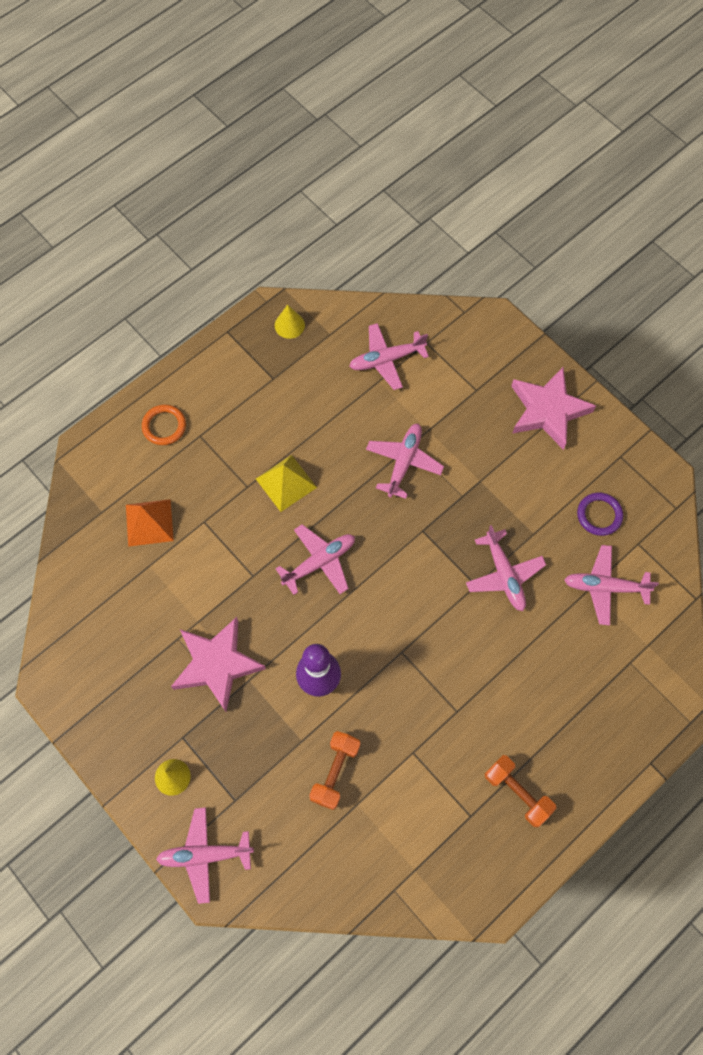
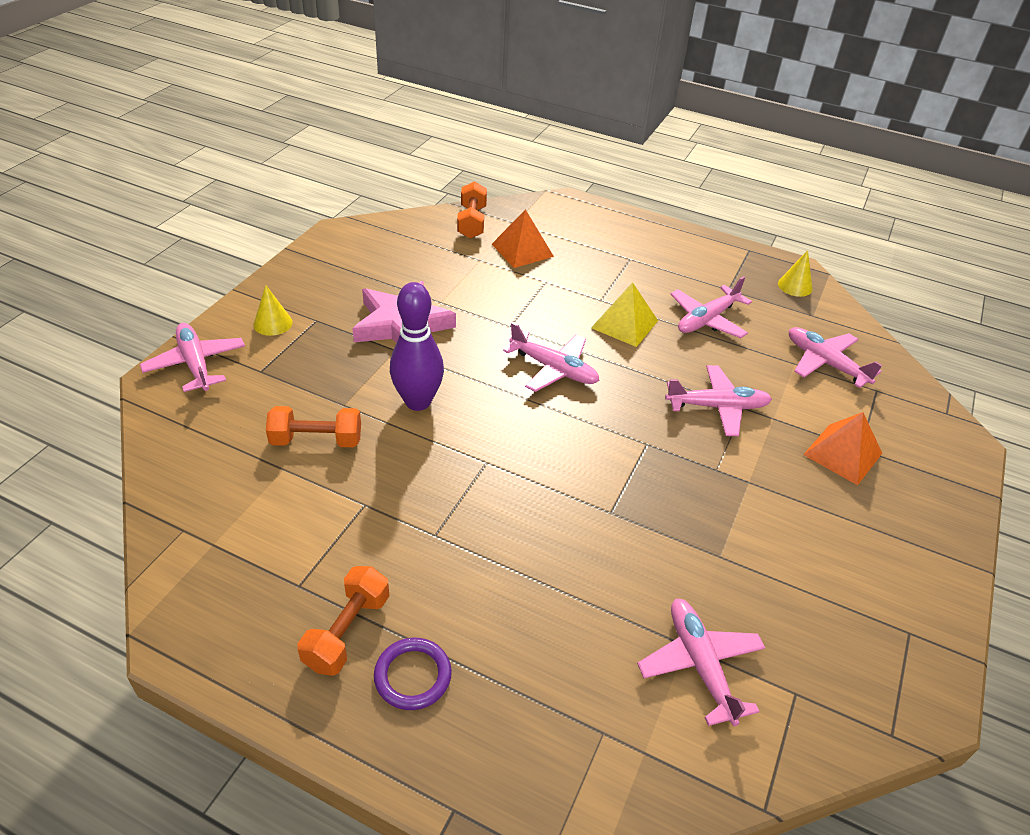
camera: 65 degrees right, 25 degrees down
orange ring [142,404,186,445] -> none
pink plane [466,525,546,611] -> pink plane moved to [671,276,752,338]
pink star [511,367,596,450] -> none
purple ring [577,493,623,536] -> purple ring moved to [374,637,452,710]
none -> orange dumbbell [457,181,487,239]
none -> orange pyramid [803,412,882,485]

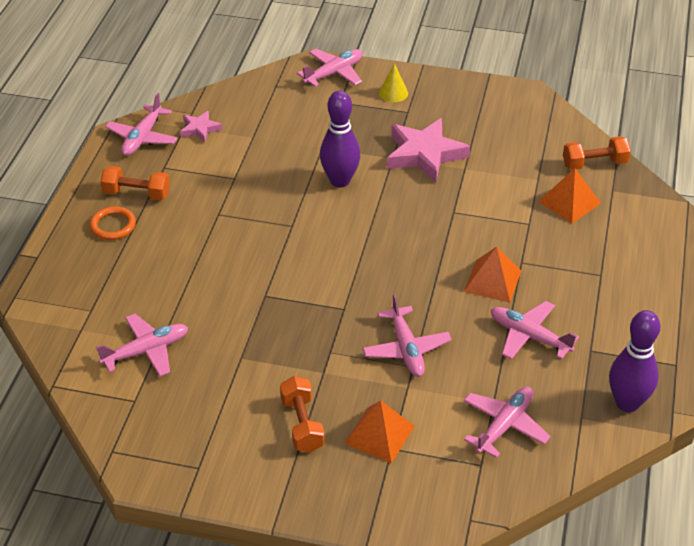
camera: 80 degrees right, 0 degrees up
orange dumbbell [266,406,361,447] -> orange dumbbell moved to [280,376,325,453]
purple ring [374,637,452,710] -> orange ring [89,206,136,240]
pink plane [503,322,599,392] -> pink plane moved to [105,93,178,156]
yellow pyramid [591,282,658,347] -> orange pyramid [464,247,521,303]
yellow cone [778,250,813,297] -> purple bowling pin [609,310,660,412]
none -> pink star [180,111,222,143]

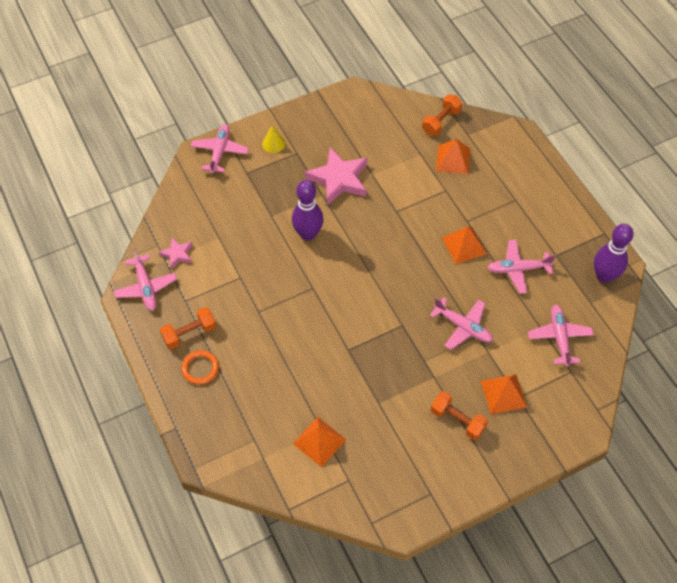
camera: 40 degrees left, 15 degrees up
pink plane [96,314,188,376] -> orange pyramid [293,417,346,467]

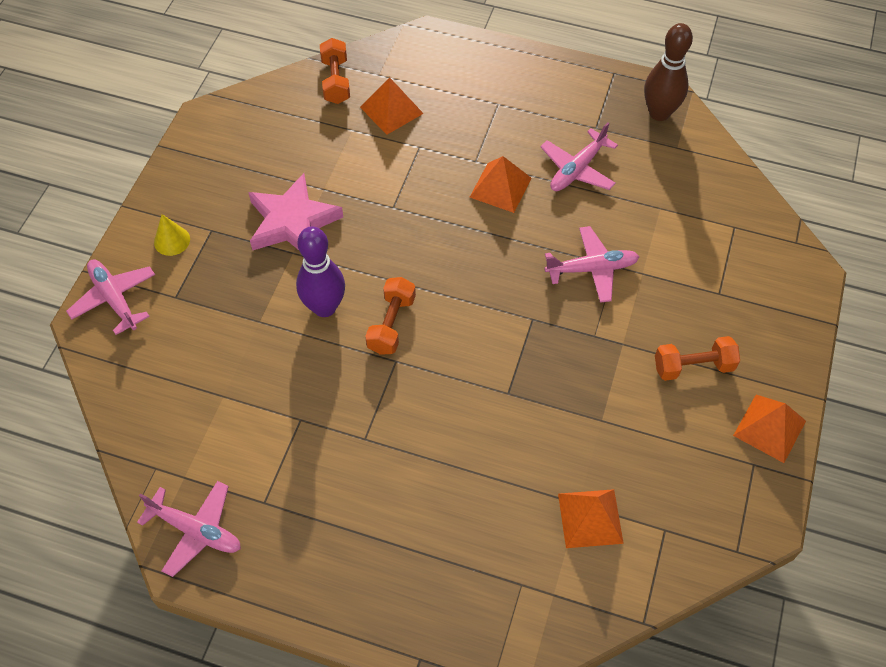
camera: 45 degrees left, 0 degrees up
pink star [159,238,193,270] -> none
orange dumbbell [160,307,216,349] -> orange dumbbell moved to [365,277,416,355]
orange ring [181,350,219,385] -> none
orange pyramid [481,374,527,415] -> orange pyramid moved to [733,395,806,463]
pink plane [528,305,594,367] -> none
purple bowling pin [594,224,634,283] -> brown bowling pin [644,23,693,121]

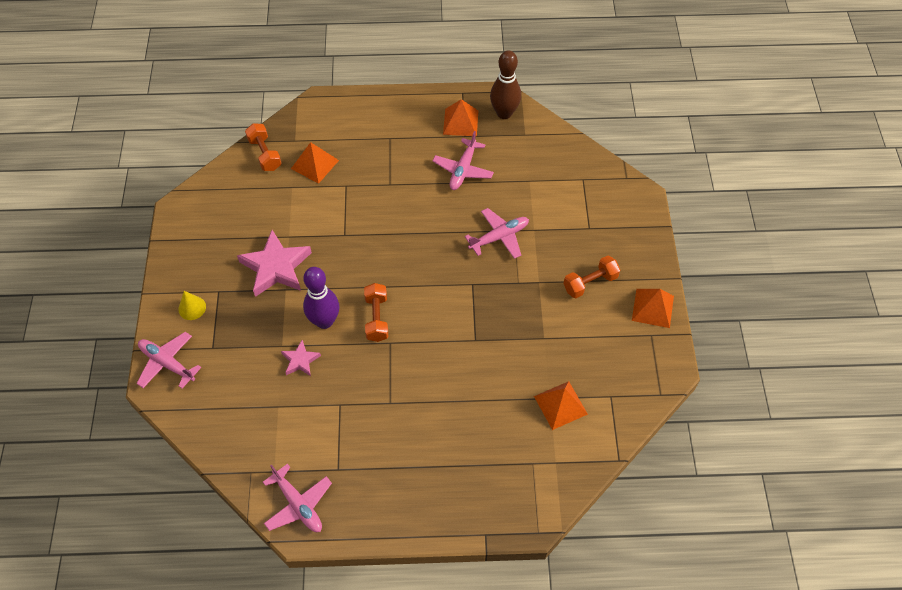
camera: 20 degrees left, 0 degrees up
pink plane [137,481,241,577] -> pink plane turned 45 degrees clockwise [263,464,332,532]
orange pyramid [470,156,531,213] -> orange pyramid moved to [443,99,478,136]
none -> pink star [281,340,321,376]

